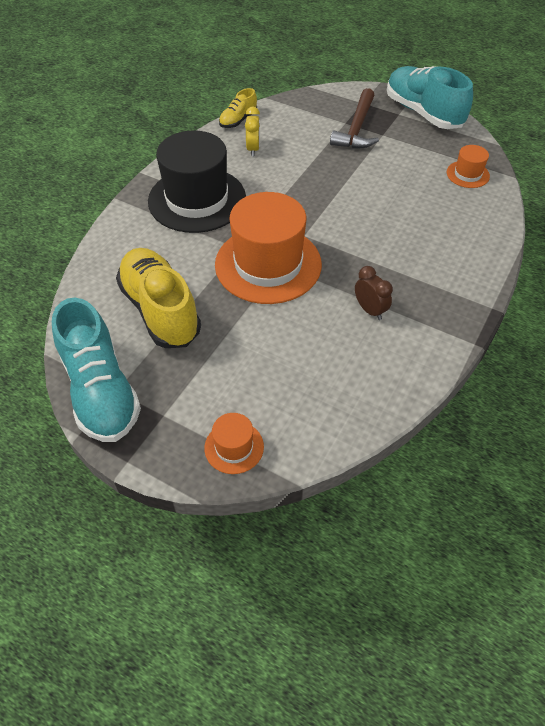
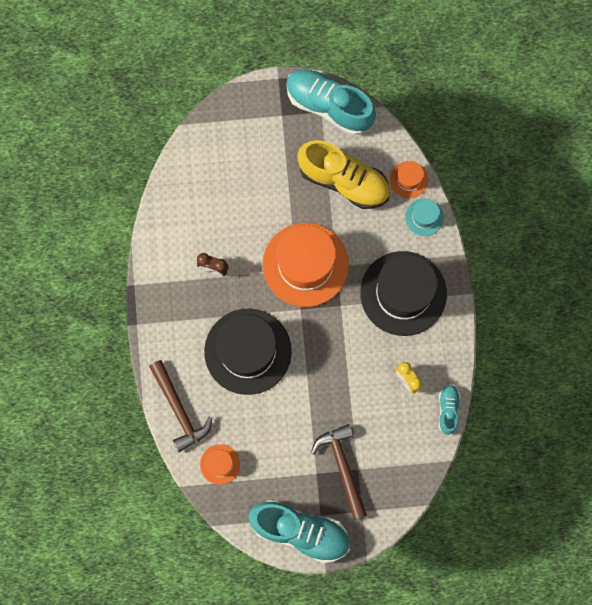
camera: 145 degrees right, 25 degrees up
orange hat [204,413,264,474] -> orange hat moved to [390,161,428,198]
yellow shoe [219,88,257,128] -> turquoise shoe [439,385,460,435]
none -> brown hammer [149,360,212,452]
none -> black hat [204,308,292,395]
none -> turquoise hat [405,199,444,236]

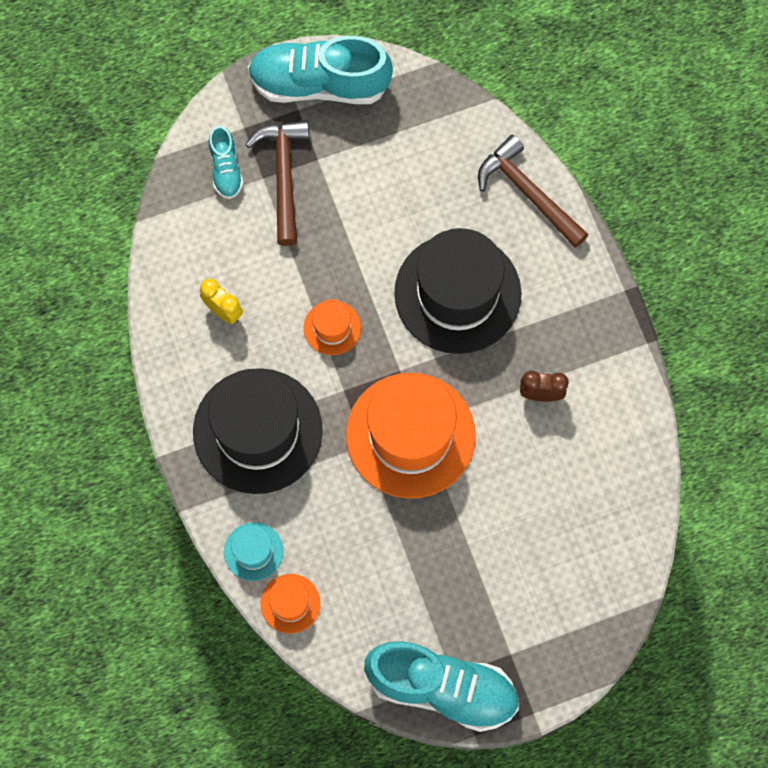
camera: 165 degrees right, 5 degrees down
orange hat [200,444,240,485] -> orange hat moved to [303,299,361,355]
yellow shoe [297,140,390,209] -> none
brown hammer [311,424,367,520] -> brown hammer turned 150 degrees counterclockwise [245,120,309,246]
turquoise shoe [439,385,460,435] -> turquoise shoe moved to [209,126,243,199]

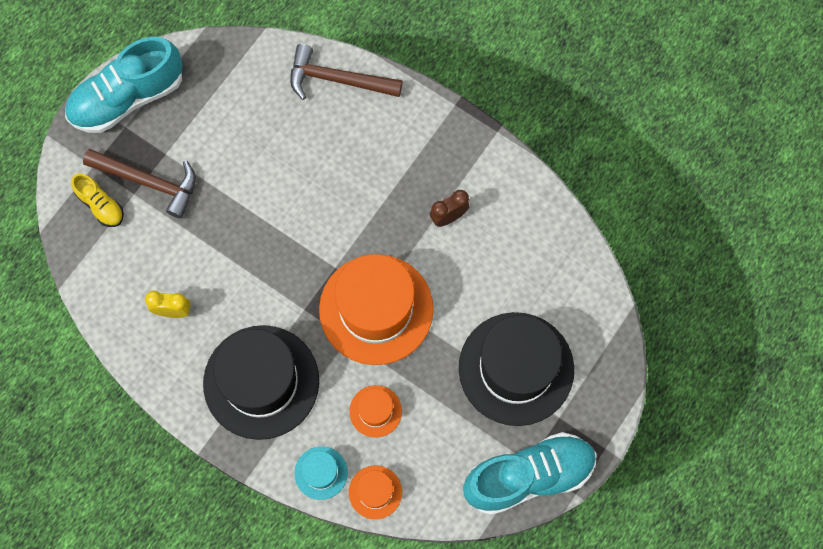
camera: 35 degrees left, 0 degrees up
turquoise shoe [209,126,243,199] -> yellow shoe [71,173,124,227]
brown hammer [245,120,309,246] -> brown hammer turned 150 degrees clockwise [83,149,196,219]
orange hat [303,299,361,355] -> orange hat moved to [349,385,402,438]
black hat [394,228,522,354] -> black hat moved to [459,312,574,426]

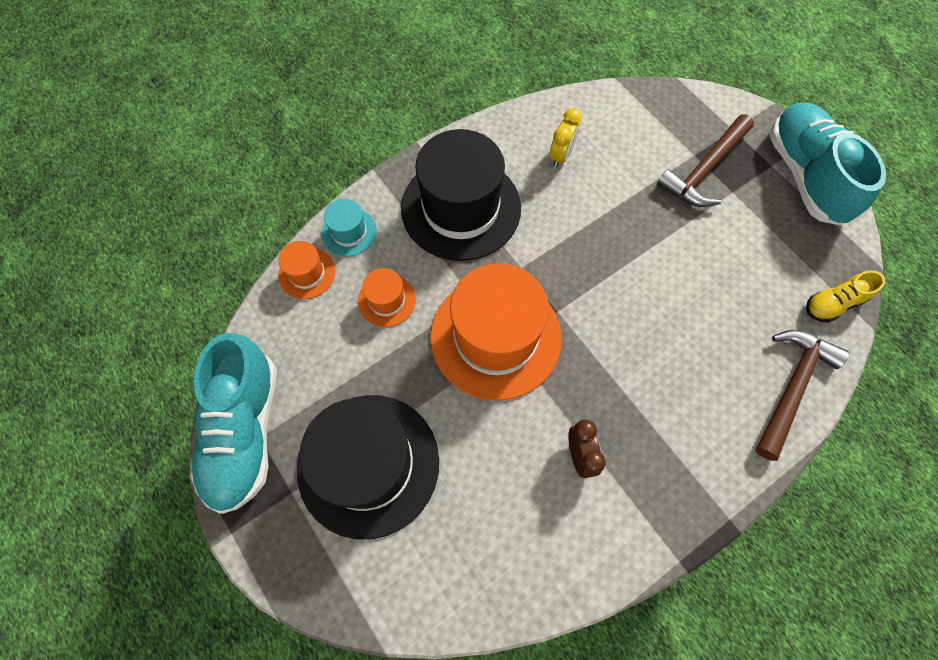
camera: 110 degrees right, 5 degrees down
yellow shoe [71,173,124,227] -> yellow shoe moved to [806,270,885,323]

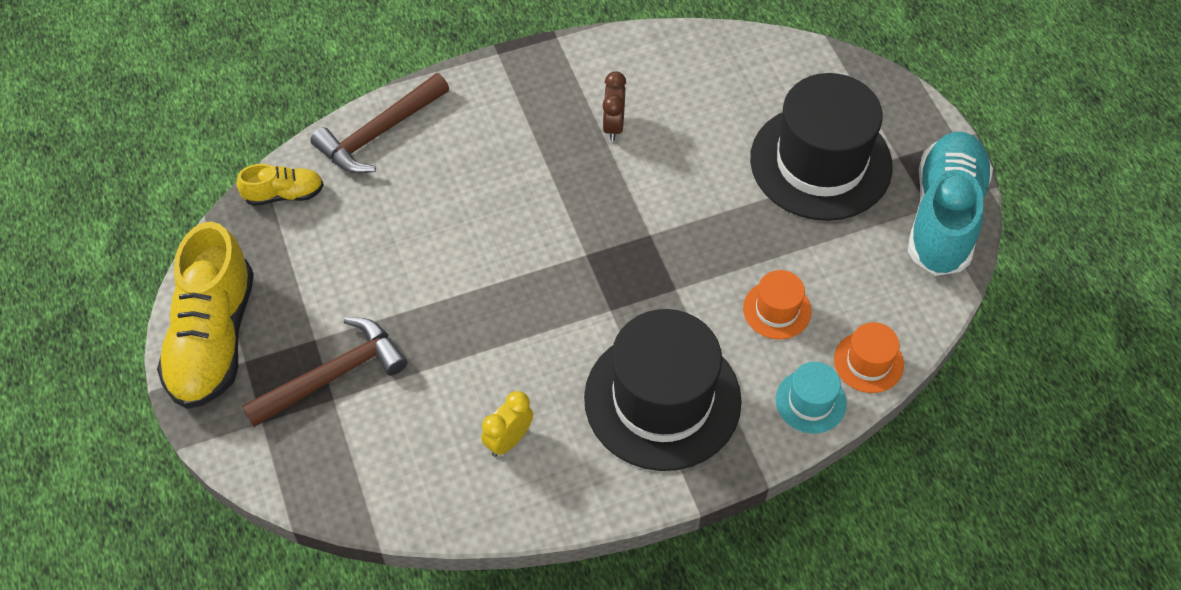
camera: 165 degrees left, 10 degrees down
orange hat [430,263,562,401] -> none
turquoise shoe [770,103,886,226] -> yellow shoe [157,222,254,409]

